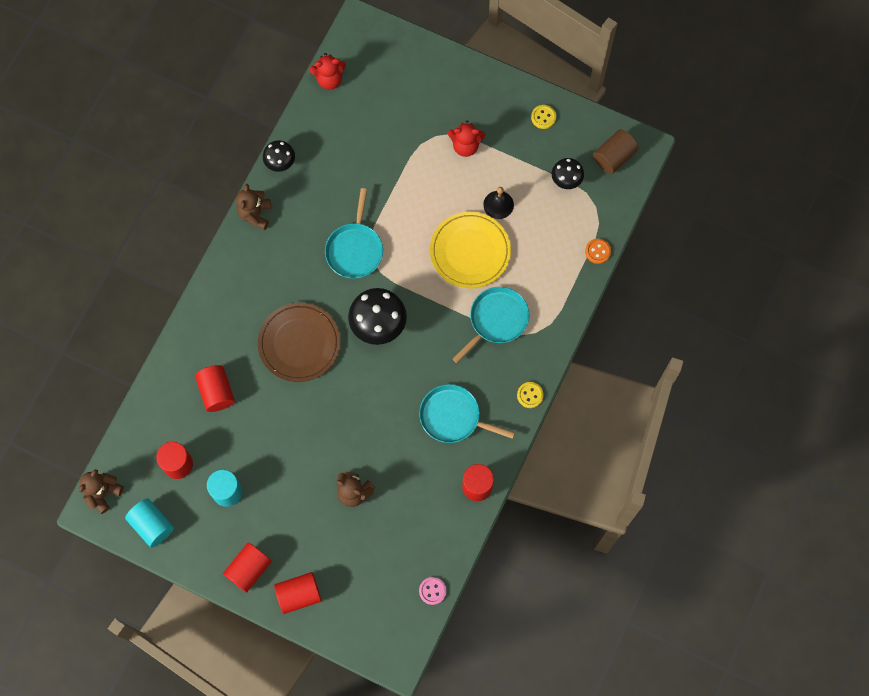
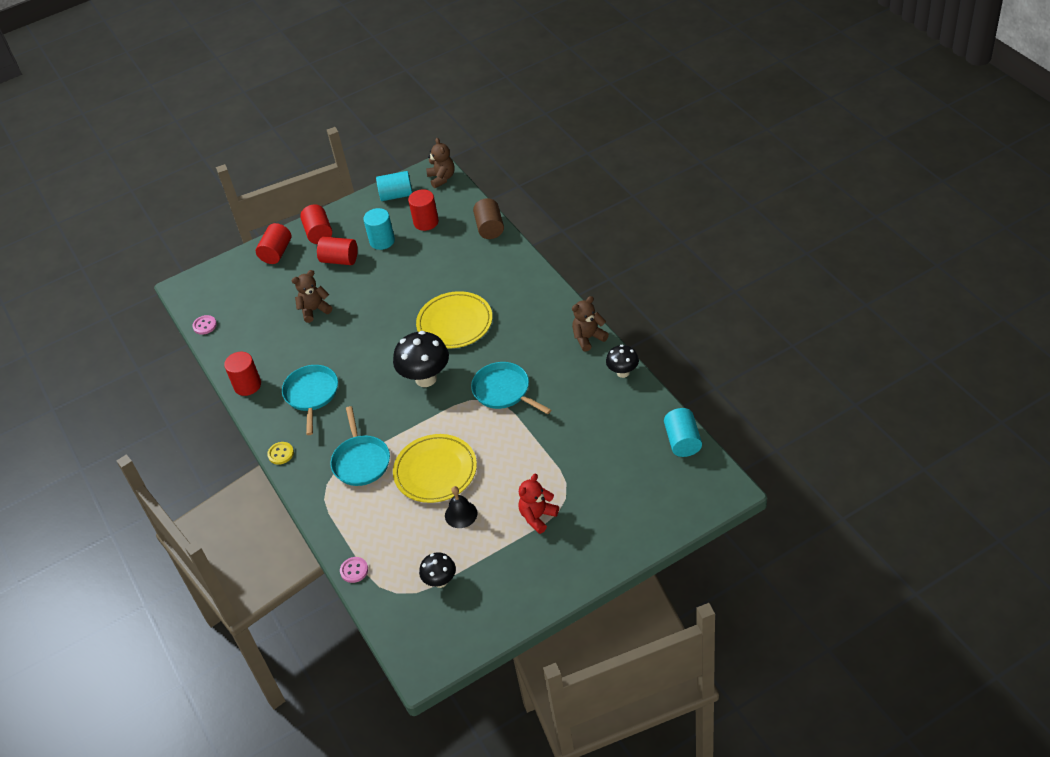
camera: 130 degrees right, 25 degrees down
red cylinder [195,365,235,412] -> red cylinder moved to [317,236,358,265]
brown teddy bear [236,184,272,230] -> brown teddy bear turned 75 degrees counterclockwise [572,296,609,352]
brown plate [258,303,340,382] -> yellow plate [416,291,493,348]
red teddy bear [309,53,346,90] -> turquoise cylinder [664,408,702,457]
turquoise pan [419,384,515,443] -> turquoise pan turned 60 degrees counterclockwise [282,365,338,435]
yellow button [531,105,556,129] -> none
orange button [585,239,611,264] -> pink button [340,557,368,583]
brown cylinder [593,129,638,174] -> brown cylinder moved to [473,198,504,239]

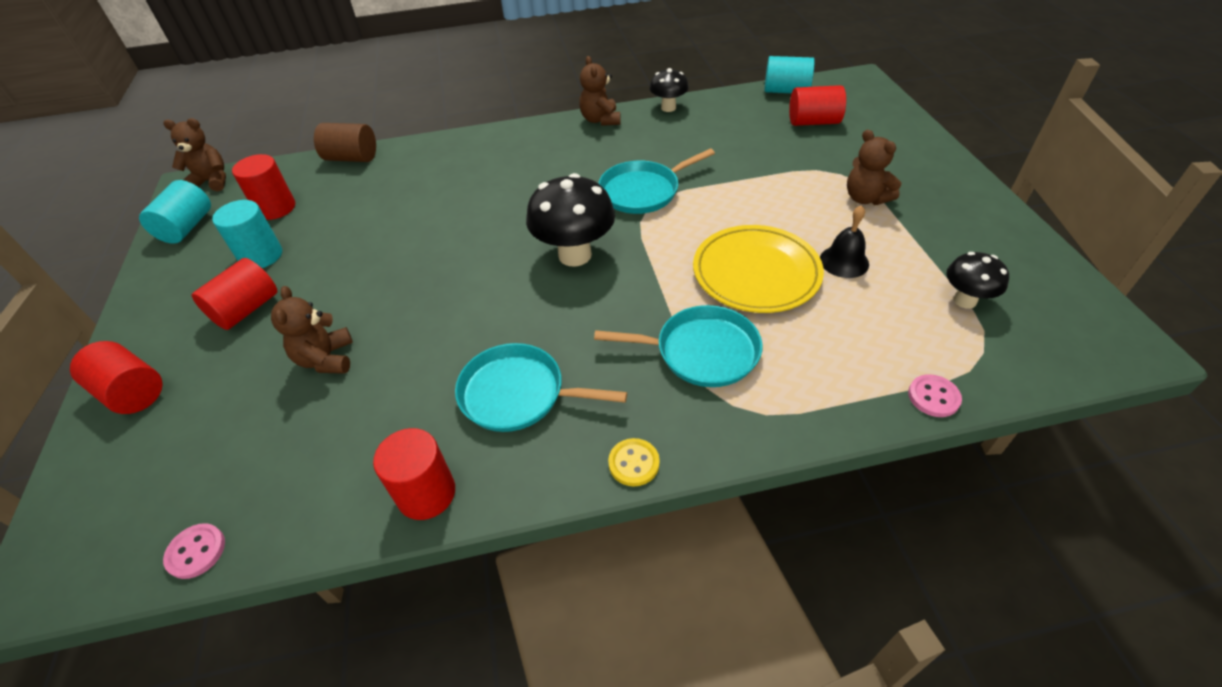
camera: 75 degrees left, 0 degrees up
red cylinder [300,204,332,244] -> red cylinder moved to [789,85,846,126]
yellow plate [416,291,493,348] -> none
red teddy bear [519,474,559,534] -> brown teddy bear [847,130,901,205]

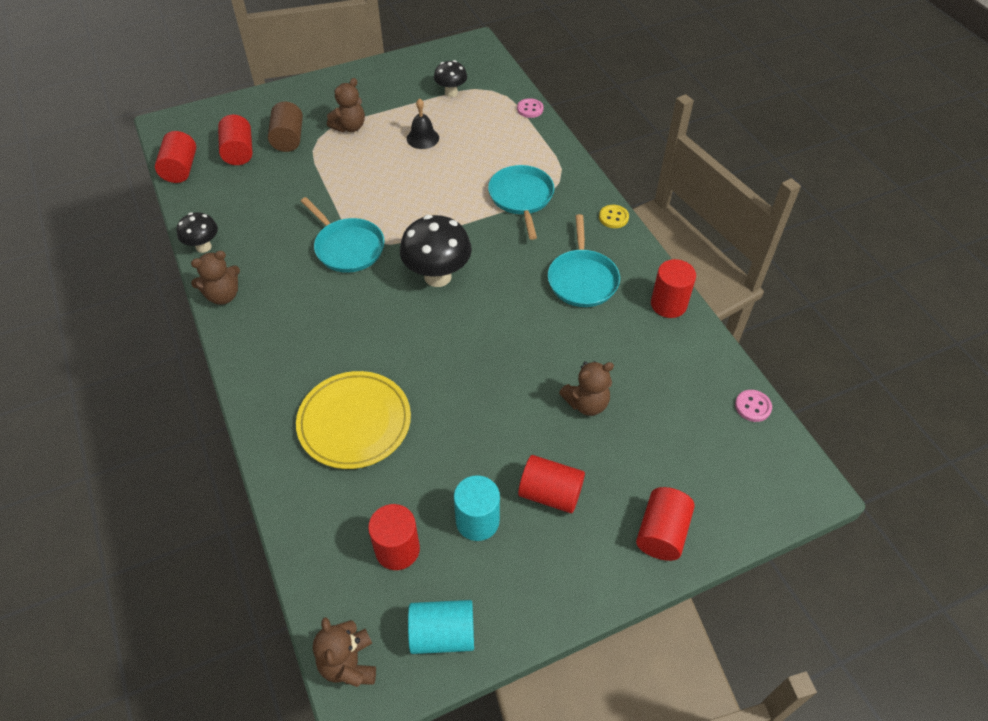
camera: 105 degrees left, 5 degrees up
brown cylinder [314,123,376,162] -> brown cylinder moved to [268,102,303,152]
yellow plate [693,225,824,313] -> yellow plate moved to [296,371,411,469]
turquoise cylinder [765,56,815,93] -> red cylinder [155,131,196,183]

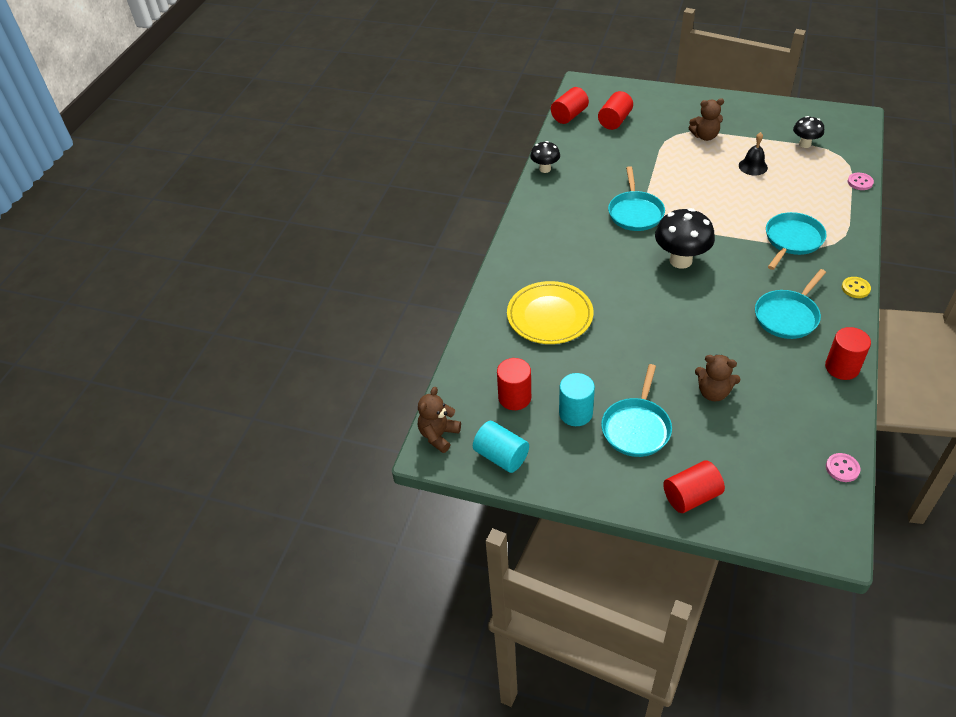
camera: 45 degrees right, 5 degrees down
brown teddy bear [191,251,240,305] -> none
brown cylinder [268,102,303,152] -> none
red cylinder [518,455,585,513] -> turquoise pan [601,364,672,457]

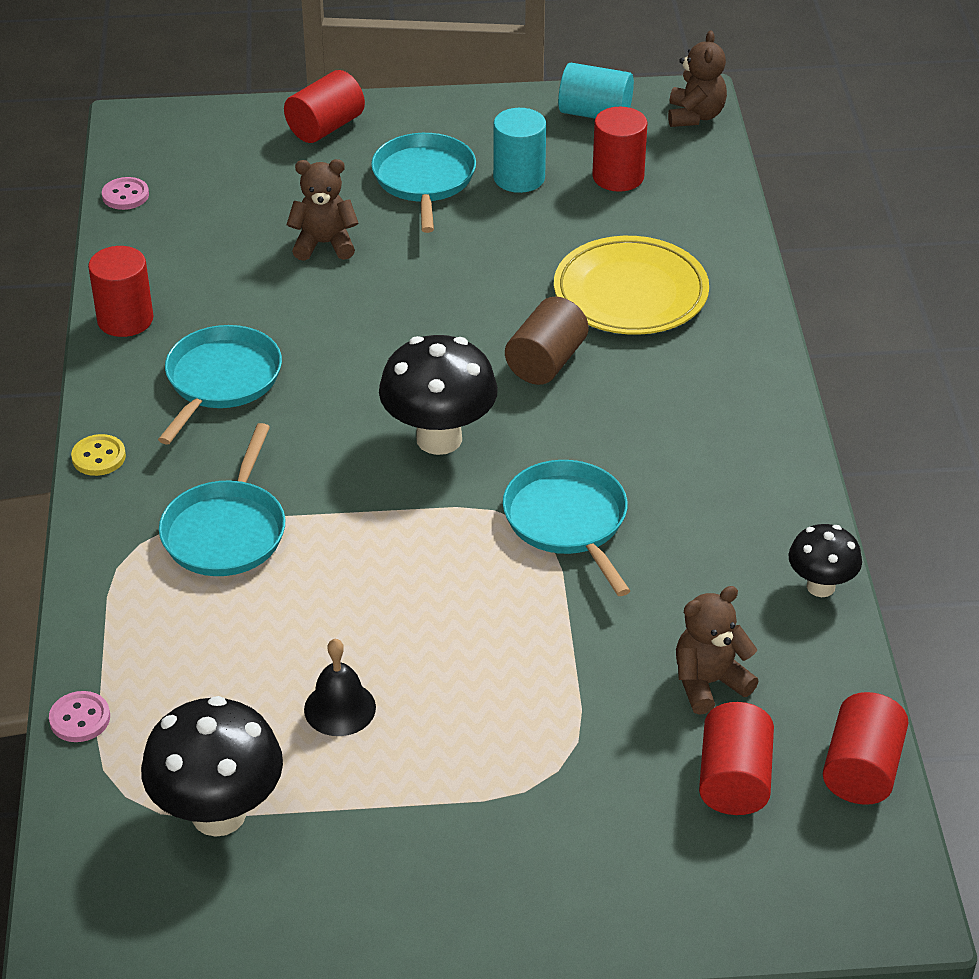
camera: 155 degrees right, 5 degrees down
brown teddy bear [688,98,724,141] -> brown teddy bear moved to [676,586,759,715]
black mushroom [793,116,824,148] -> black mushroom [141,696,283,837], size x1.72
none -> brown cylinder [505,297,589,385]

